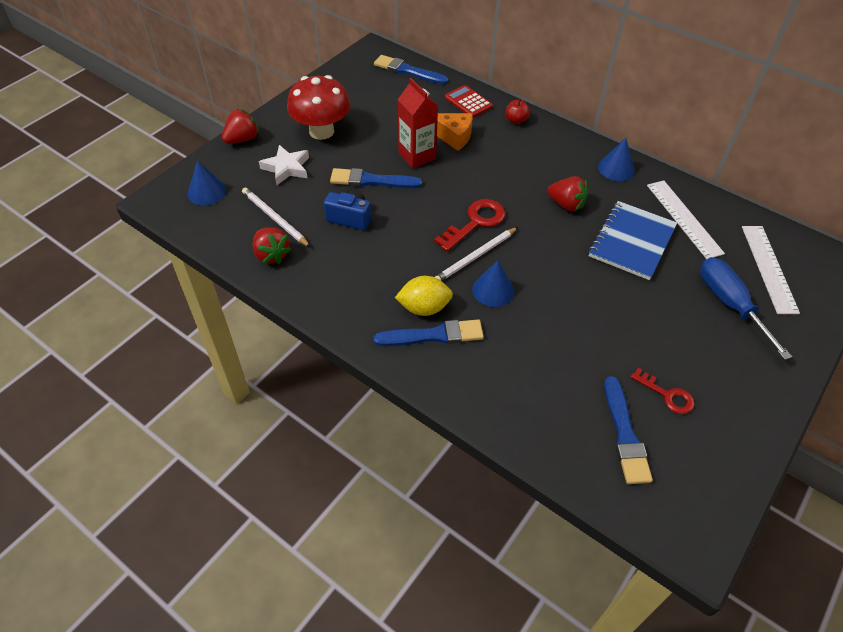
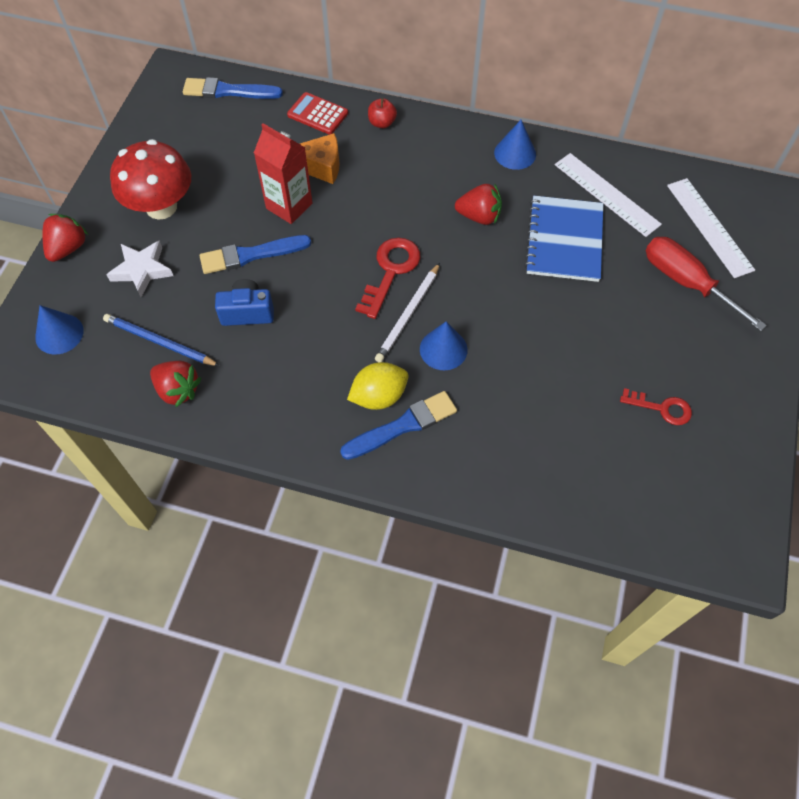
camera: 20 degrees left, 10 degrees up
white pencil [242,188,310,247] -> blue pencil [103,314,220,366]
blue brush [604,376,653,484] -> none
blue screwdriver [700,257,792,360] -> red screwdriver [646,237,767,331]

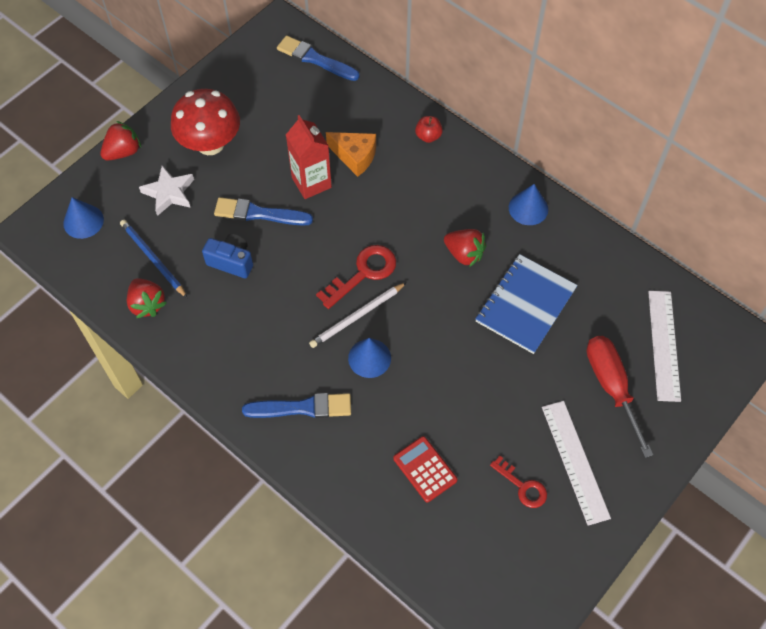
camera: 25 degrees right, 0 degrees up
red calculator [287,92,348,135] -> red calculator moved to [393,436,458,502]
yellow lemon [347,362,409,410] -> none
white ruler [555,153,662,237] -> white ruler moved to [542,401,611,526]

